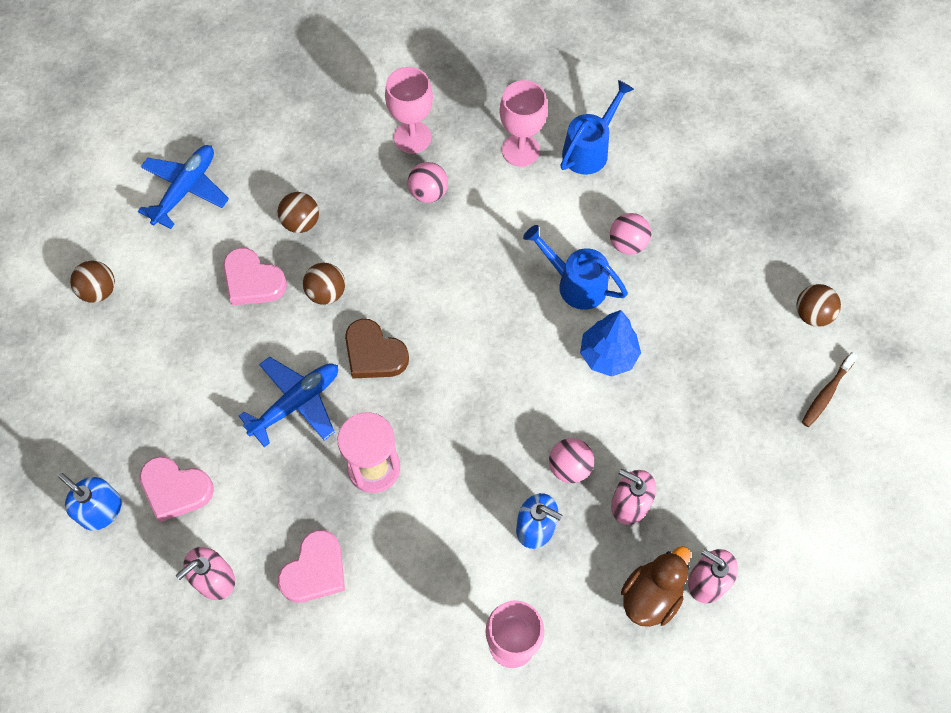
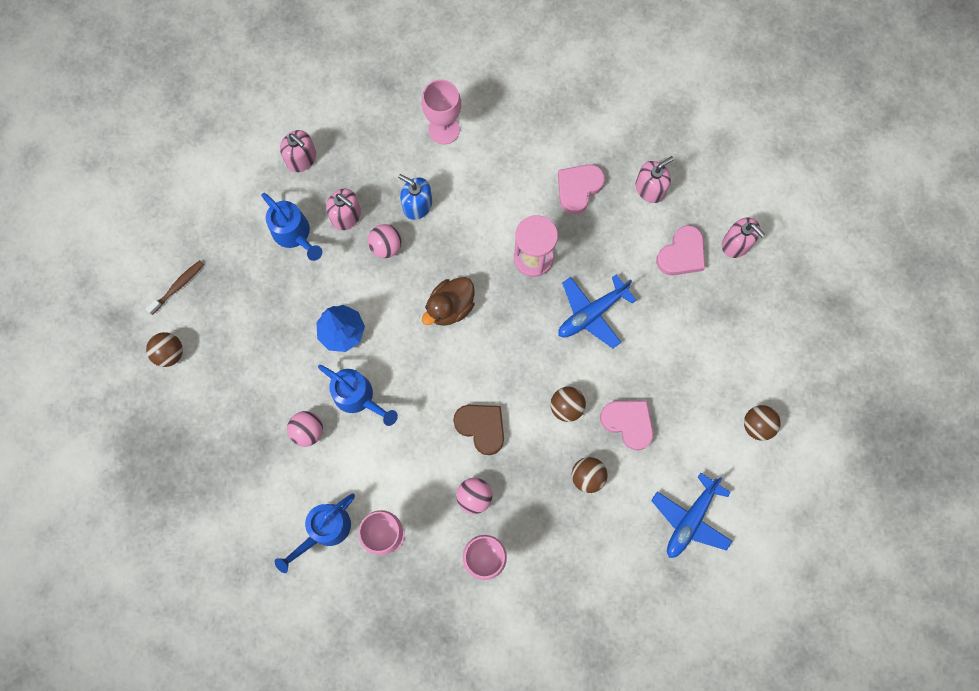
camera: 175 degrees left, 10 degrees up
blue soap dispenser [58,473,122,531] -> pink soap dispenser [722,217,765,258]
pink heart [139,456,214,522] -> pink heart turned 105 degrees clockwise [656,225,705,276]
brown heart [345,319,409,379] -> brown heart moved to [453,405,504,455]
brown duck [621,546,691,627] -> brown duck moved to [422,277,475,326]
none -> blue watering can [261,193,322,261]

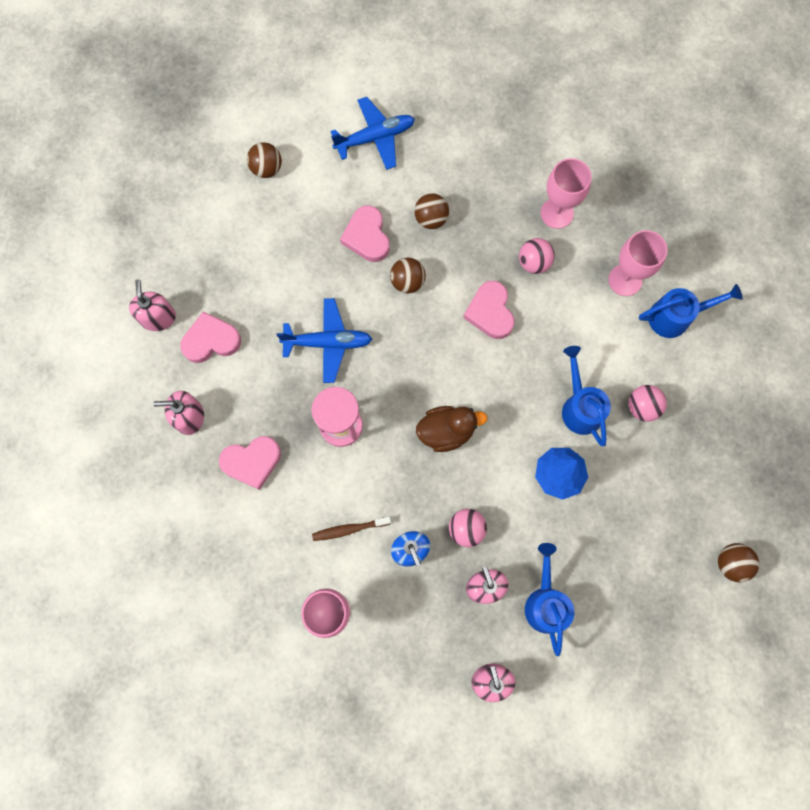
camera: 145 degrees left, 0 degrees up
brown toothbrush [145,260,204,315] -> brown toothbrush moved to [312,516,391,541]
brown heart [453,405,504,455] -> pink heart [463,281,515,339]

